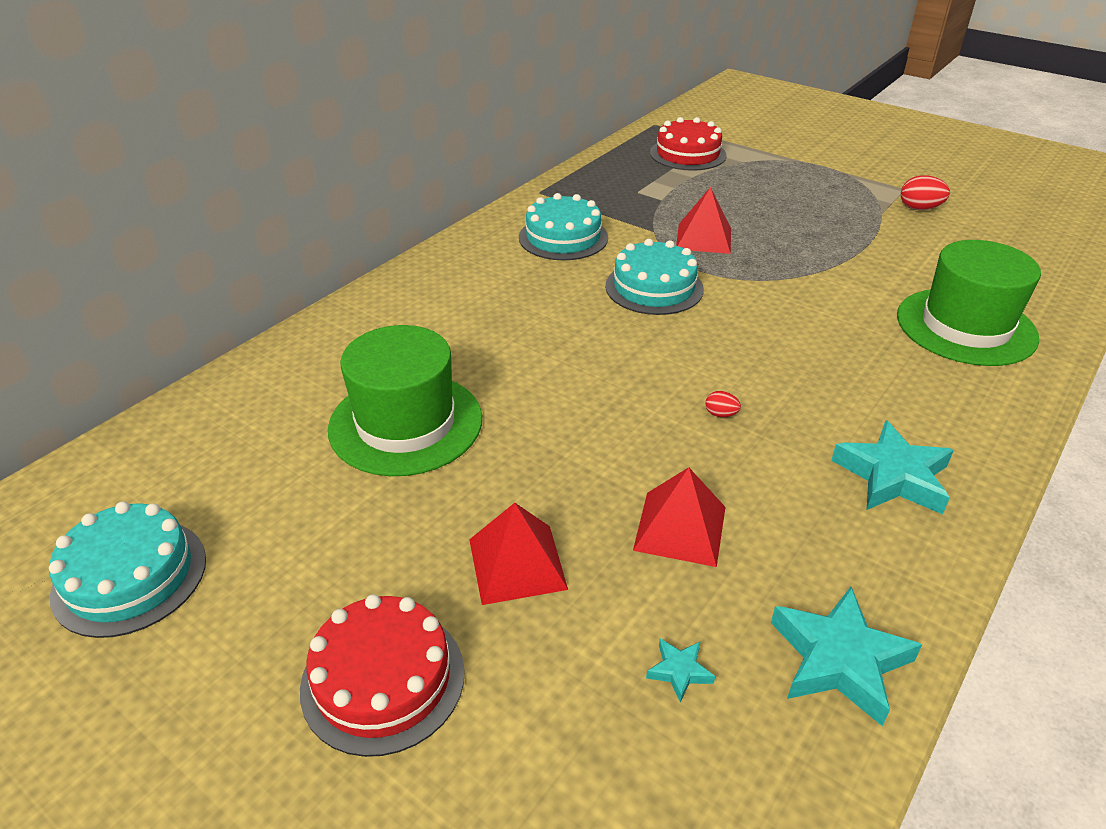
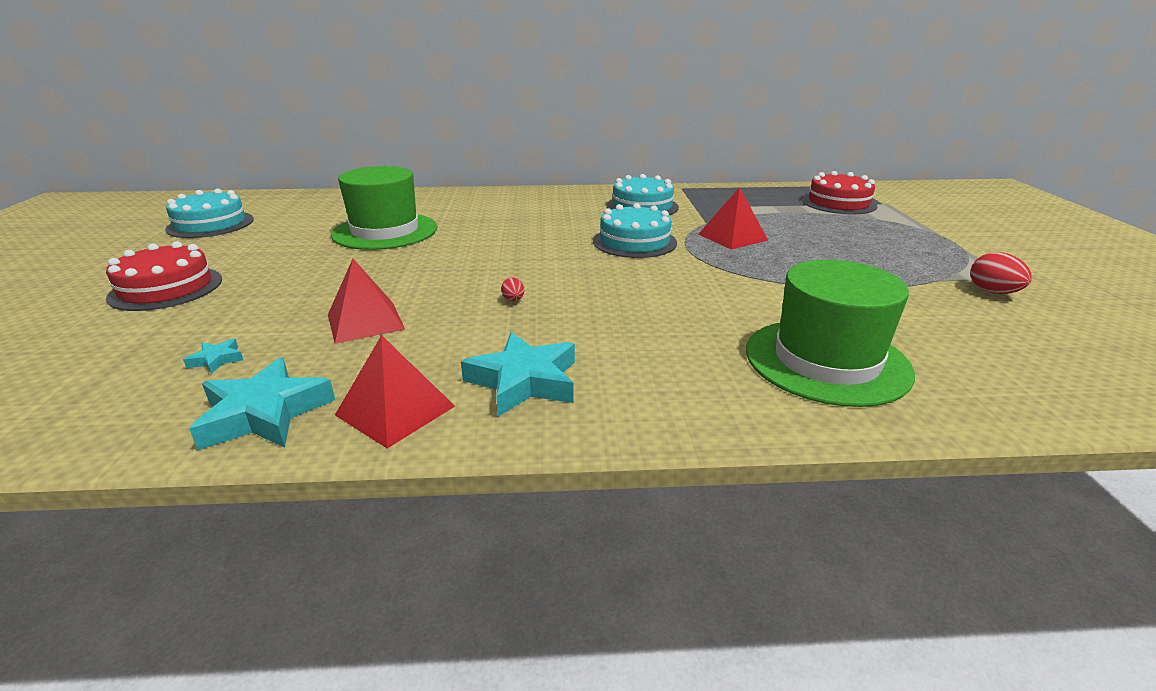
camera: 50 degrees right, 10 degrees down
red pyramid [469,503,568,605] -> red pyramid moved to [335,335,455,448]

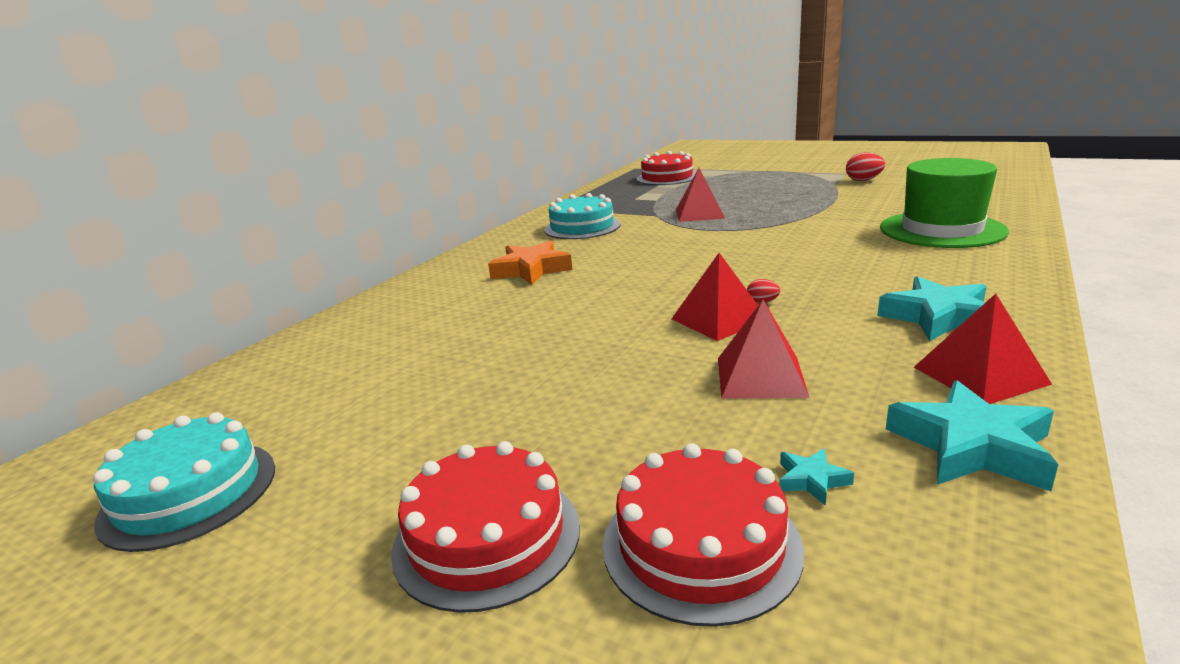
camera: 55 degrees left, 5 degrees down
green hat [331,166,437,250] -> none
turquoise cake [593,203,677,258] -> none
none -> orange star [488,240,572,285]
none -> red cake [603,443,804,627]
none -> red pyramid [672,253,758,341]

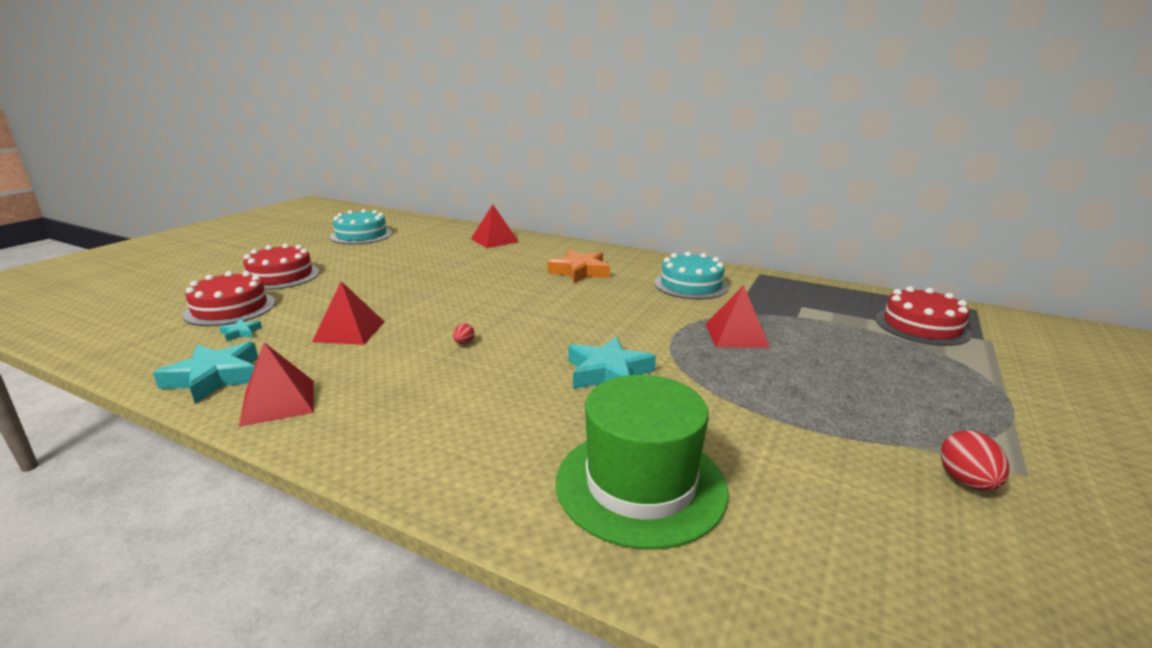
camera: 85 degrees right, 0 degrees up
red pyramid [672,253,758,341] -> red pyramid moved to [471,204,519,248]
turquoise star [878,276,987,341] -> turquoise star moved to [568,337,656,389]

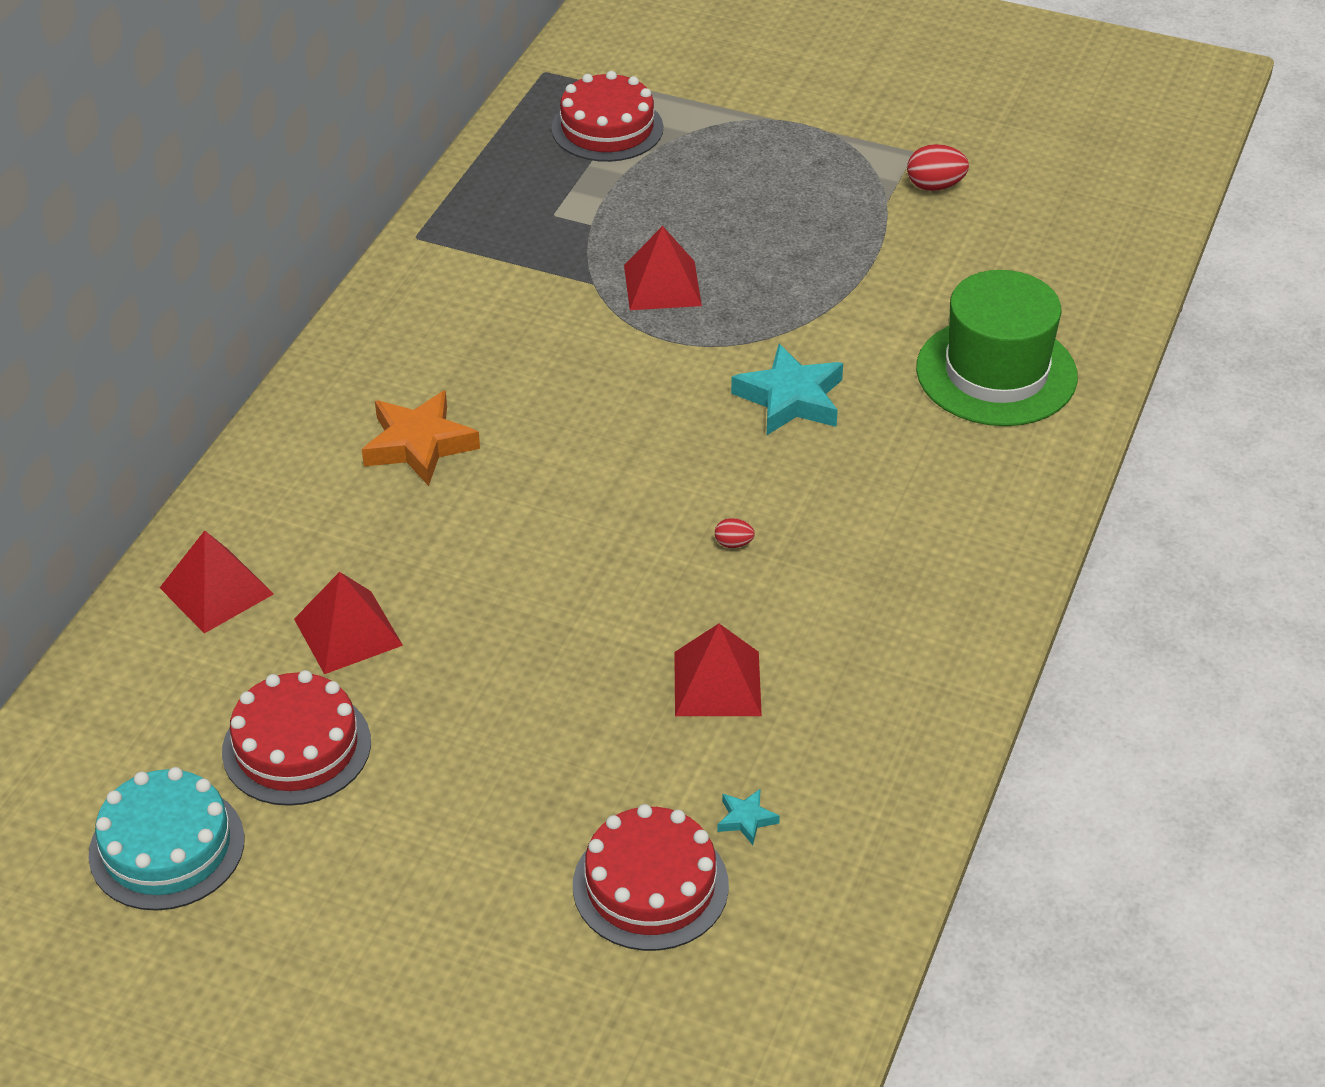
camera: 95 degrees left, 20 degrees up
turquoise star [153,342,258,404] -> none
red pyramid [239,342,314,427] -> red pyramid moved to [294,572,403,674]
red cake [243,243,319,290] -> red cake moved to [222,670,371,806]
turquoise cake [655,252,729,299] -> none

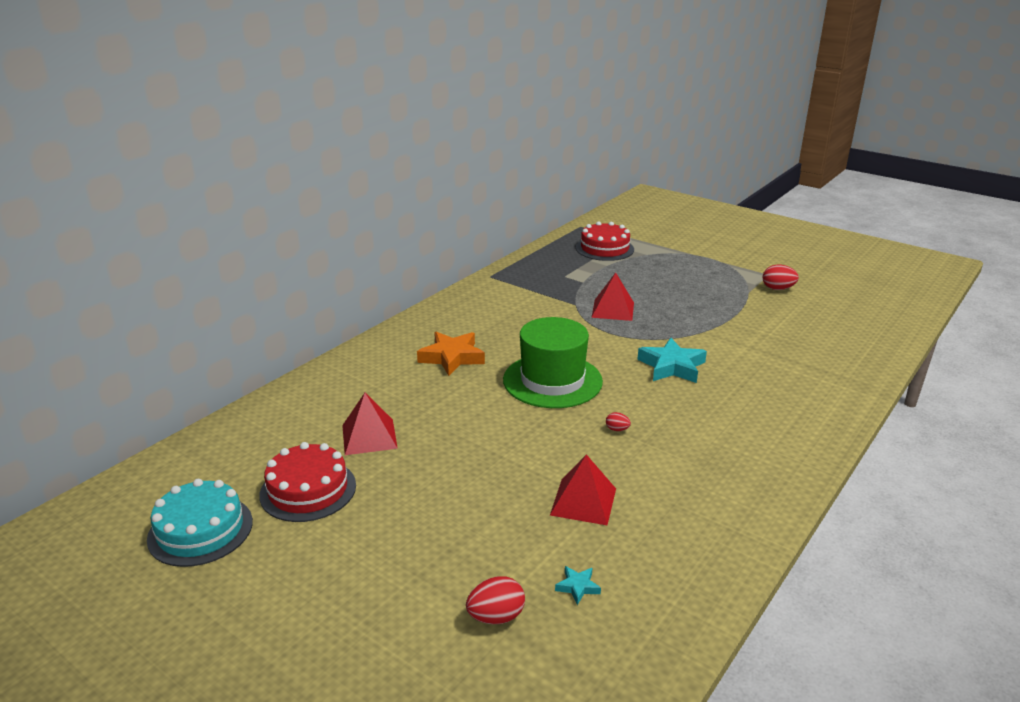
camera: 15 degrees right, 15 degrees down
red pyramid [160,530,274,633] -> none
red cake [573,804,729,951] -> red egg [466,576,525,624]
green hat [916,270,1078,426] -> green hat moved to [503,317,603,408]

